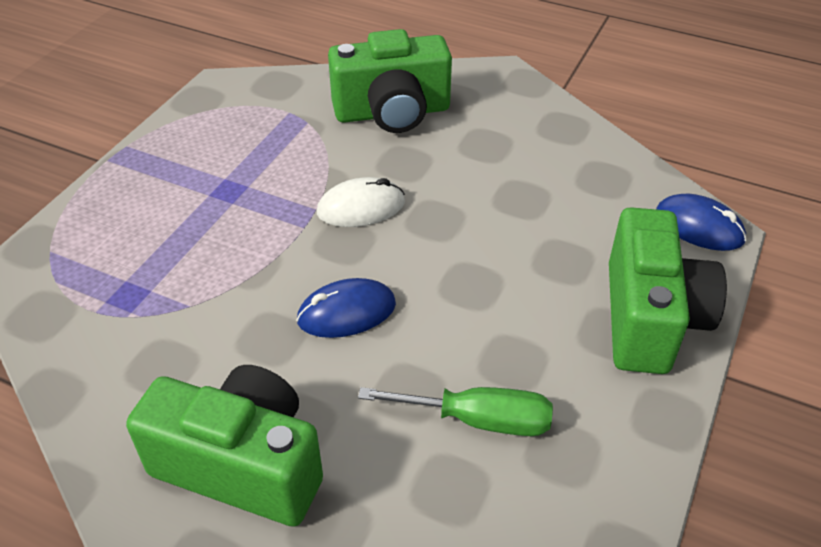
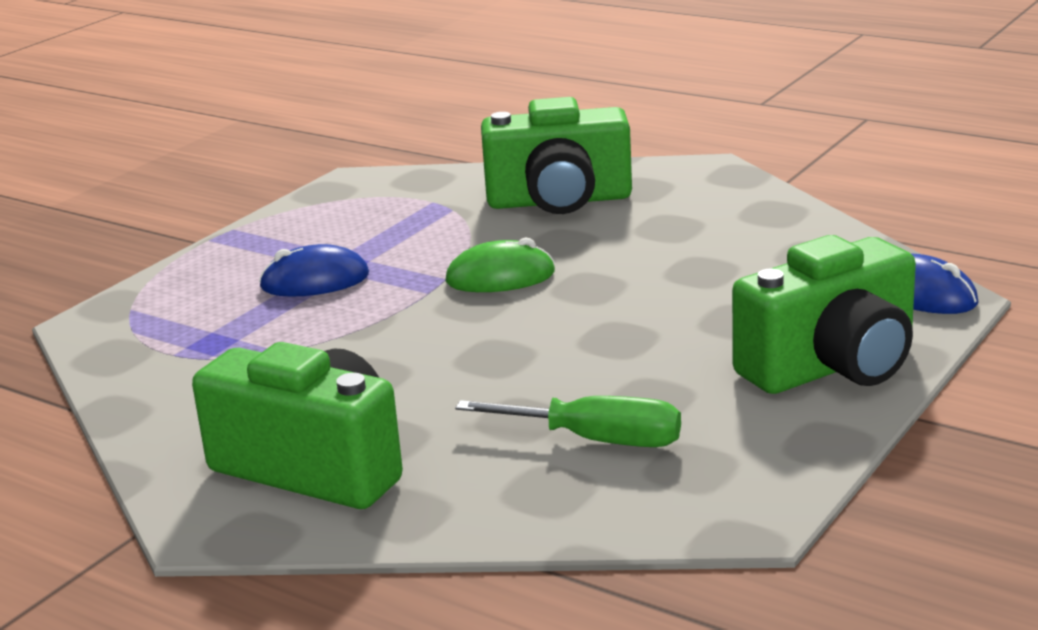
camera: 10 degrees right, 20 degrees down
blue mouse [296,278,396,338] -> blue mouse moved to [259,244,369,297]
white mouse [317,177,405,227] -> green mouse [445,238,555,292]
green camera [609,207,727,374] -> green camera turned 45 degrees clockwise [732,235,916,394]

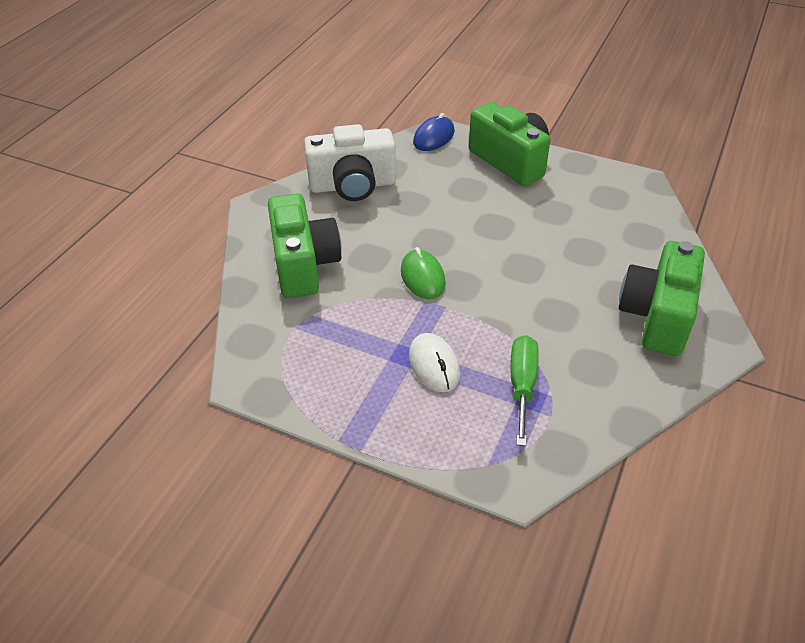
camera: 100 degrees left, 20 degrees up
blue mouse [259,244,369,297] -> white mouse [409,333,460,392]
green screwdriver [455,396,681,447] -> green screwdriver moved to [510,335,539,446]
none -> white camera [304,124,396,201]

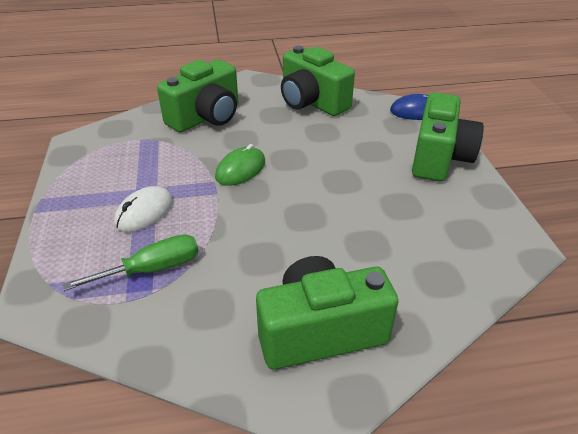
camera: 55 degrees right, 5 degrees down
white camera [304,124,396,201] -> green camera [281,46,355,116]

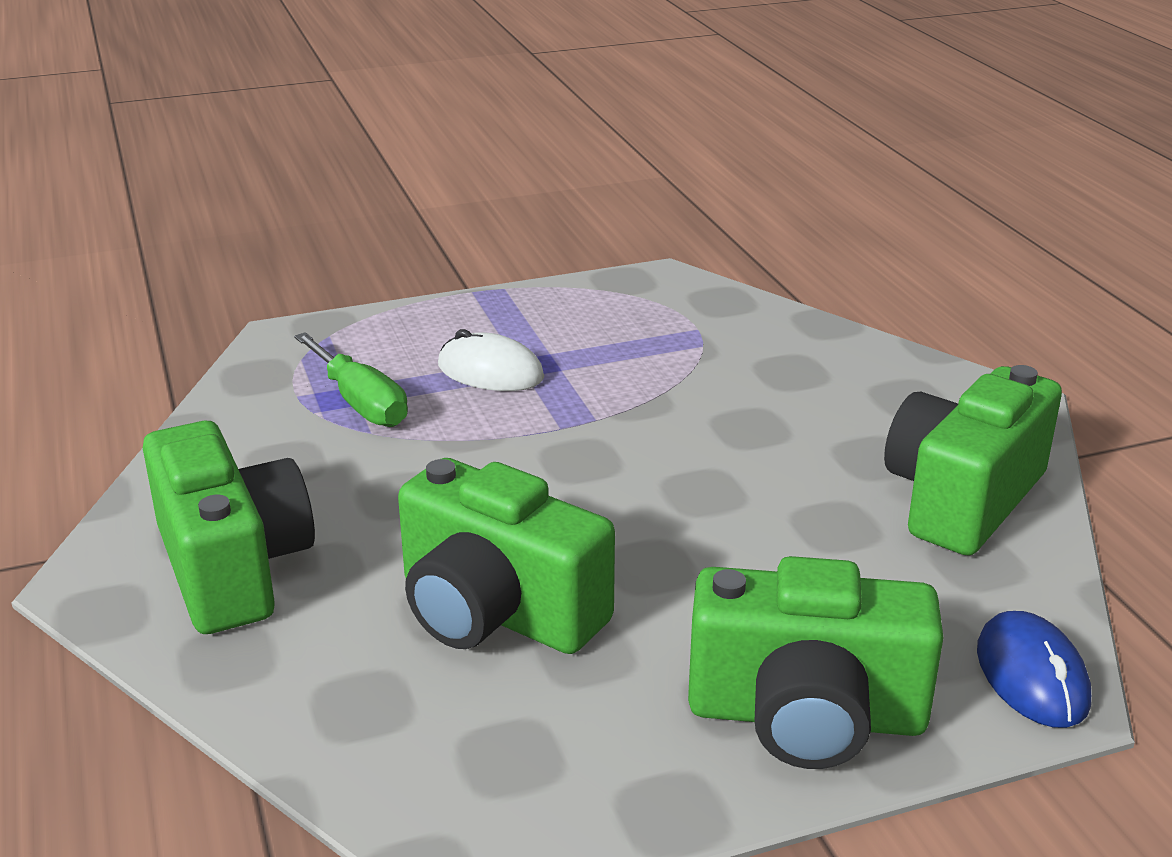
camera: 80 degrees right, 10 degrees down
green camera [157,60,238,133] -> green camera moved to [398,458,615,654]
green mouse [215,144,265,186] -> none

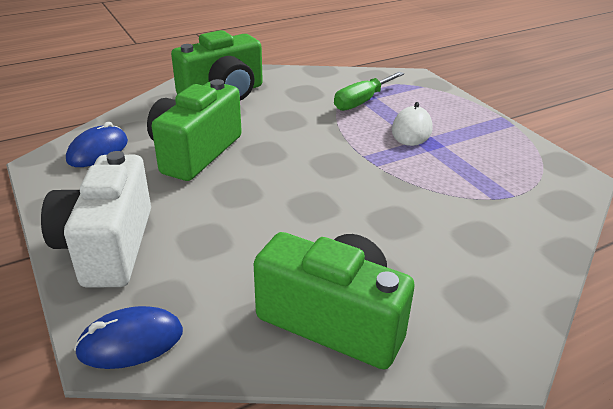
camera: 80 degrees right, 5 degrees up
green camera [688,556,944,769] -> white camera [41,151,151,288]
none -> blue mouse [66,122,128,167]

